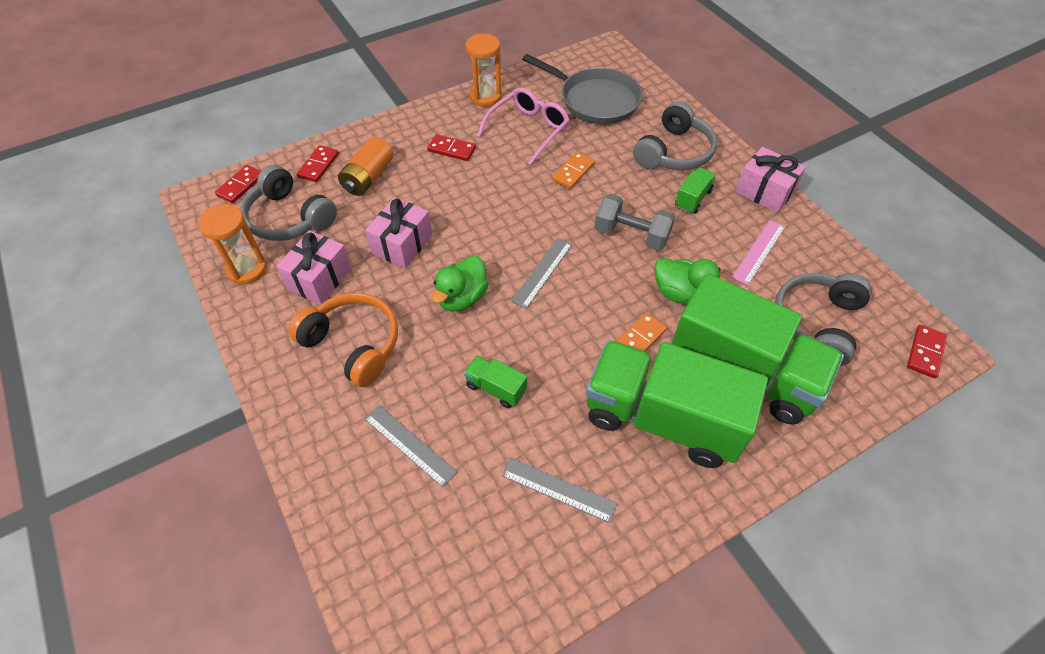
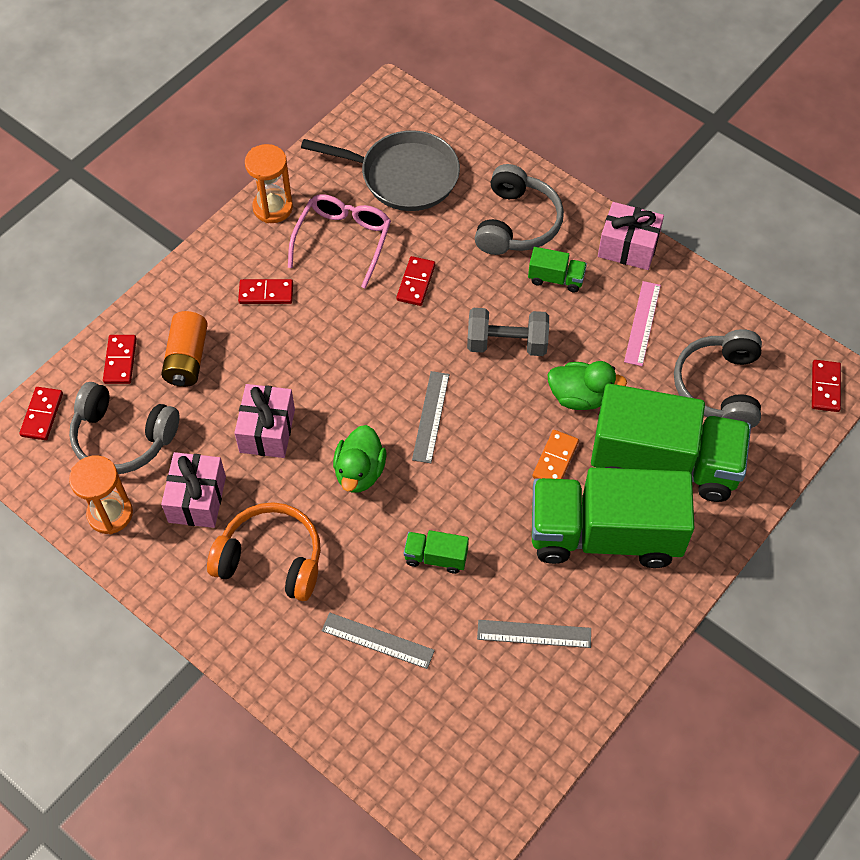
camera: 20 degrees left, 5 degrees up
orange domino [552,152,595,189] -> red domino [396,256,435,306]
green truck [675,167,716,214] -> green truck turned 90 degrees clockwise [528,247,587,293]

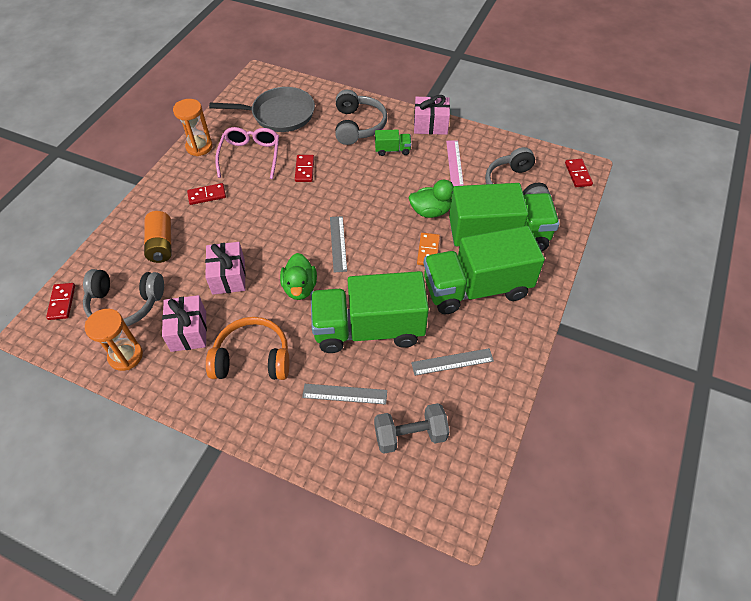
camera: 15 degrees left, 5 degrees down
red domino [103,335,137,384] -> none
green truck [404,530,469,574] -> green truck [311,271,429,353], size x2.48
grey dumbbell [467,308,549,356] -> grey dumbbell moved to [374,403,449,454]

